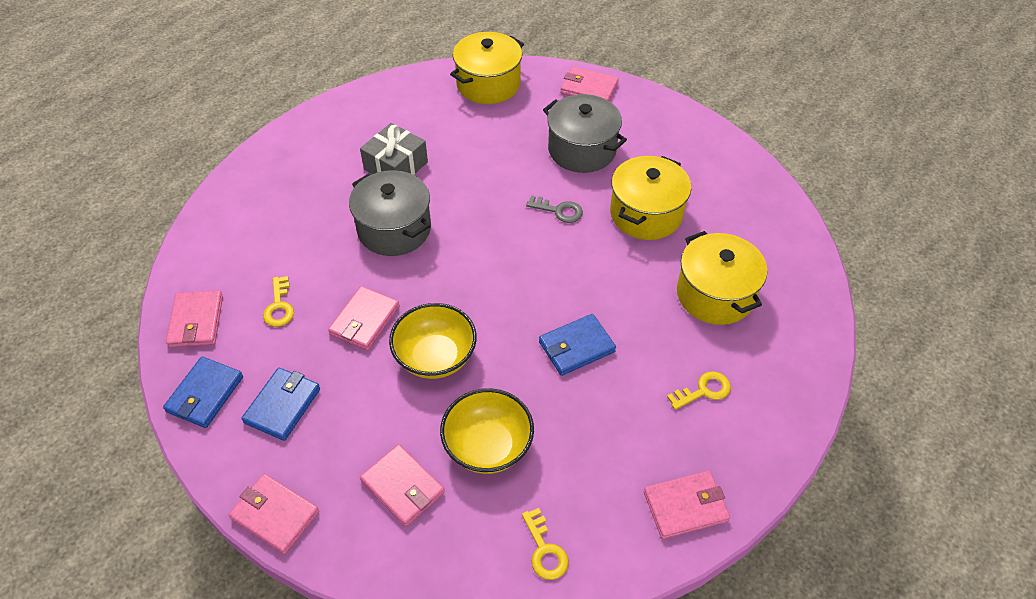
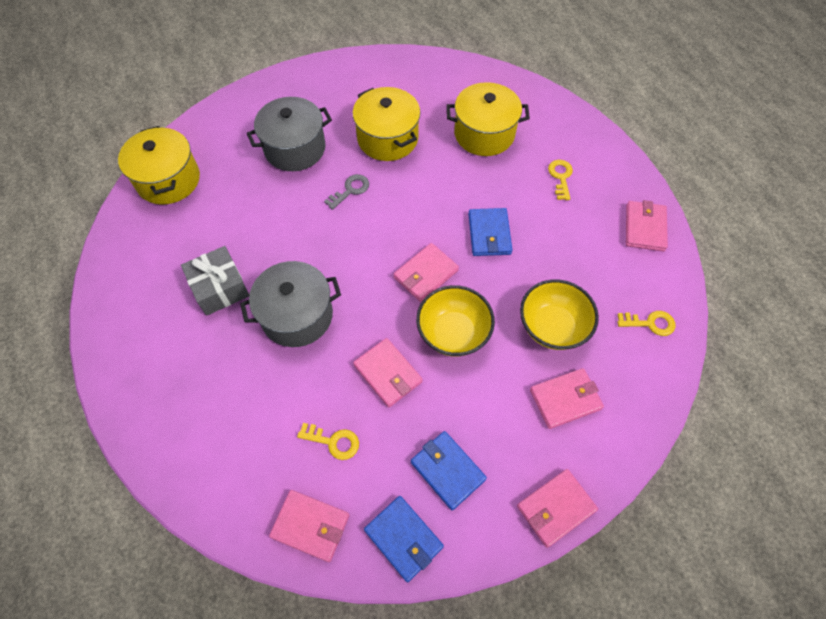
camera: 65 degrees left, 10 degrees up
pink wallet [561,66,619,101] -> pink wallet moved to [393,243,459,302]

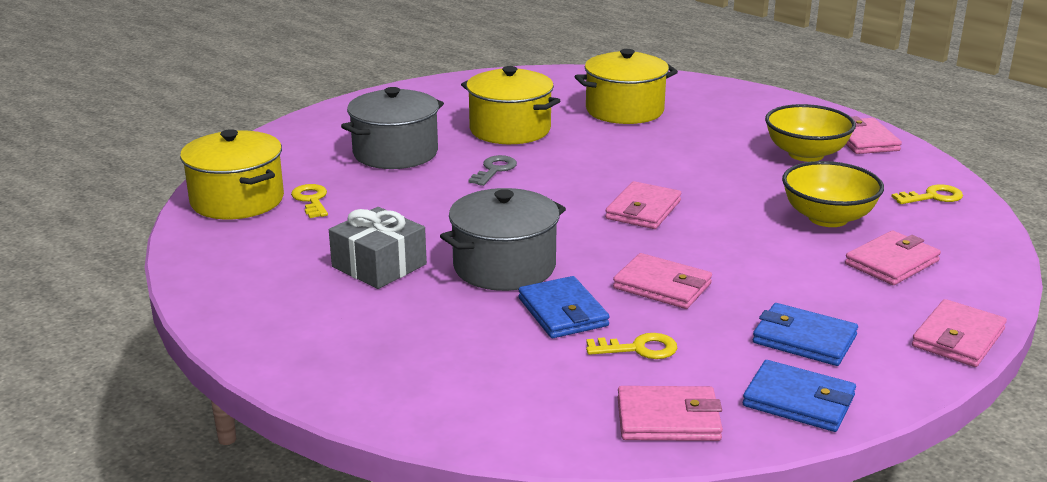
camera: 20 degrees left, 35 degrees down
yellow bowl [416,285,495,357] -> yellow bowl moved to [765,104,856,162]
blue wallet [468,208,513,256] -> blue wallet moved to [518,276,610,338]
yellow key [548,160,573,200] -> yellow key moved to [291,184,328,218]

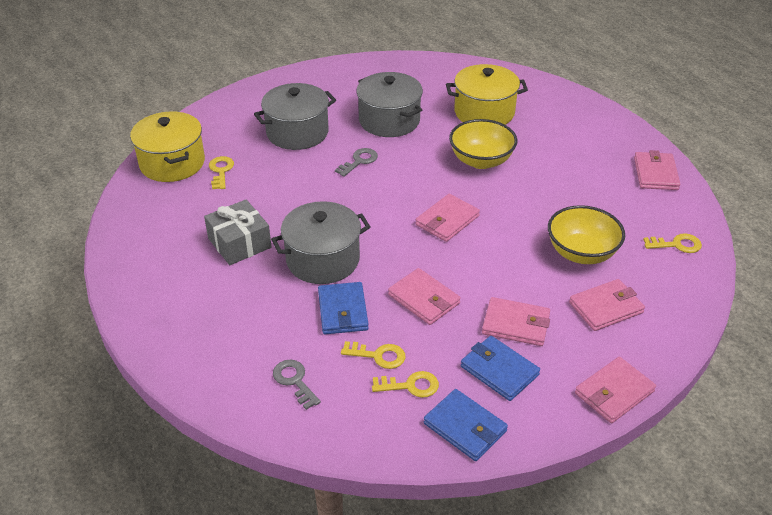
camera: 15 degrees right, 15 degrees up
yellow pot [461,66,561,144] -> grey pot [356,72,423,137]
pink wallet [617,386,723,441] -> pink wallet moved to [482,297,550,346]
yellow bowl [765,104,856,162] -> yellow bowl moved to [449,119,517,169]
none -> grey key [273,360,321,410]
none -> yellow key [372,371,439,398]

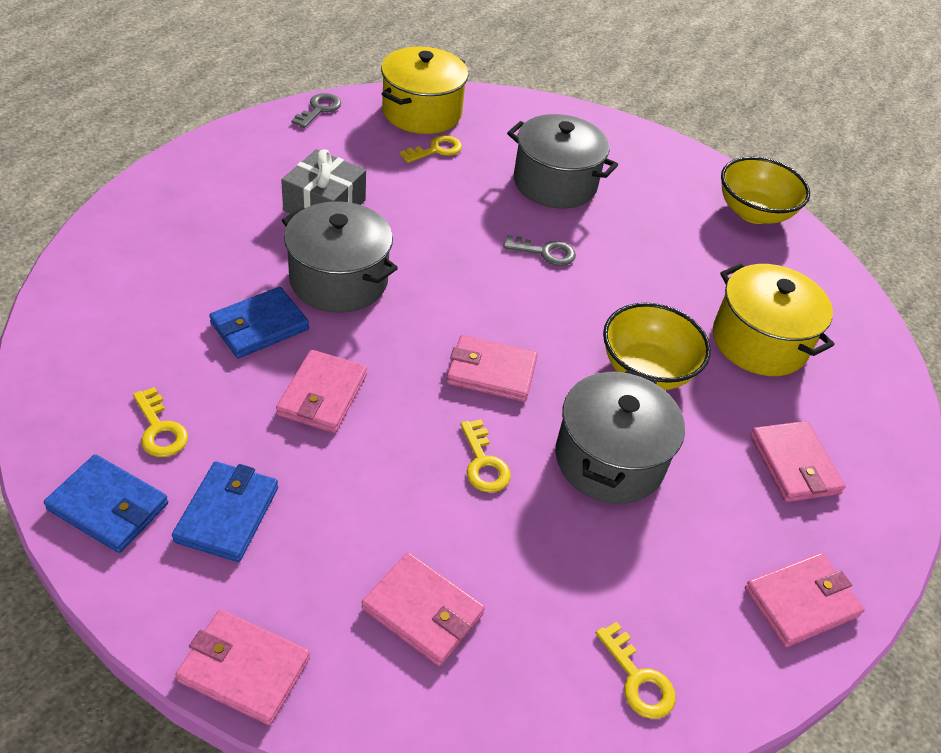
camera: 55 degrees right, 5 degrees up
grey key [273,360,321,410] -> grey key moved to [291,93,341,128]
yellow key [341,341,406,369] -> yellow key moved to [460,419,511,493]
grey pot [356,72,423,137] -> grey pot moved to [555,370,685,504]
blue wallet [424,389,508,461] -> blue wallet turned 75 degrees counterclockwise [44,454,168,553]
pink wallet [482,297,550,346] -> pink wallet moved to [750,421,846,502]
yellow bowl [548,205,625,264] -> yellow bowl moved to [721,157,810,224]

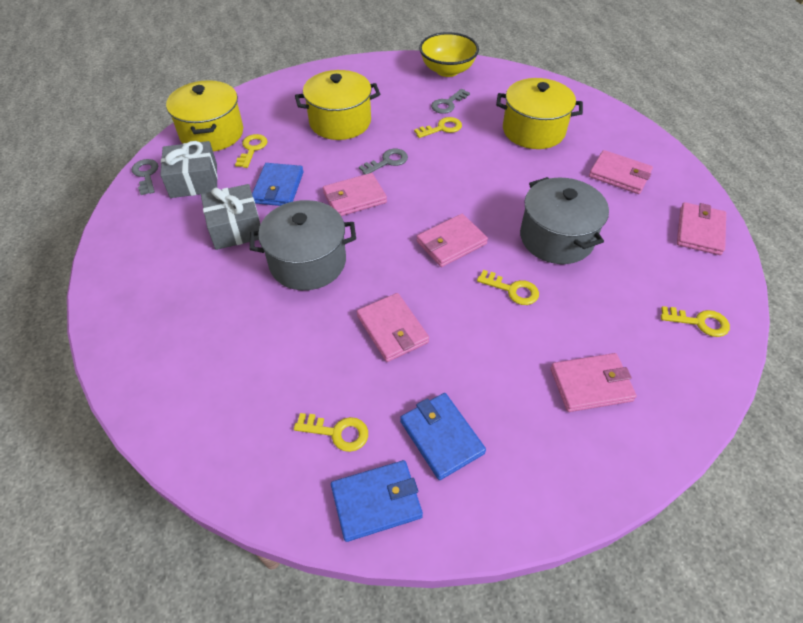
camera: 40 degrees left, 5 degrees up
pink wallet [175,610,310,725] -> pink wallet moved to [323,173,387,216]
blue wallet [209,287,309,358] -> blue wallet moved to [252,163,303,206]
grey pot [507,114,618,209] -> yellow pot [295,70,380,140]
yellow bowl [603,303,711,390] -> none
none -> grey gift [160,141,218,198]
none -> yellow key [414,117,462,138]
none -> grey key [431,89,470,114]

